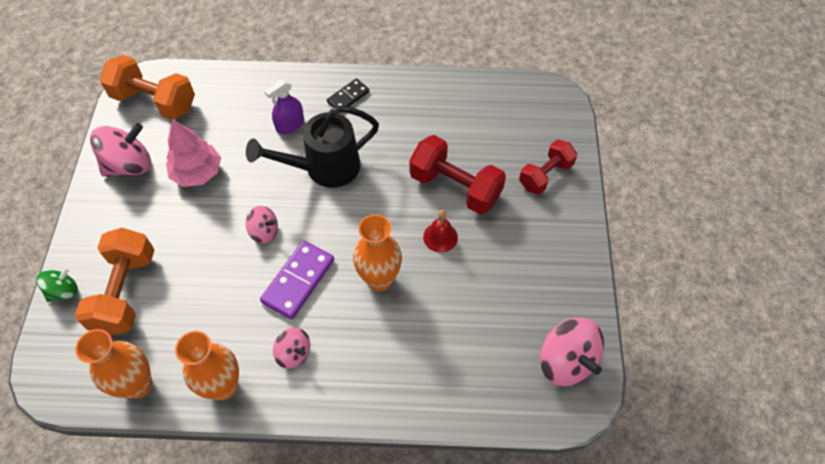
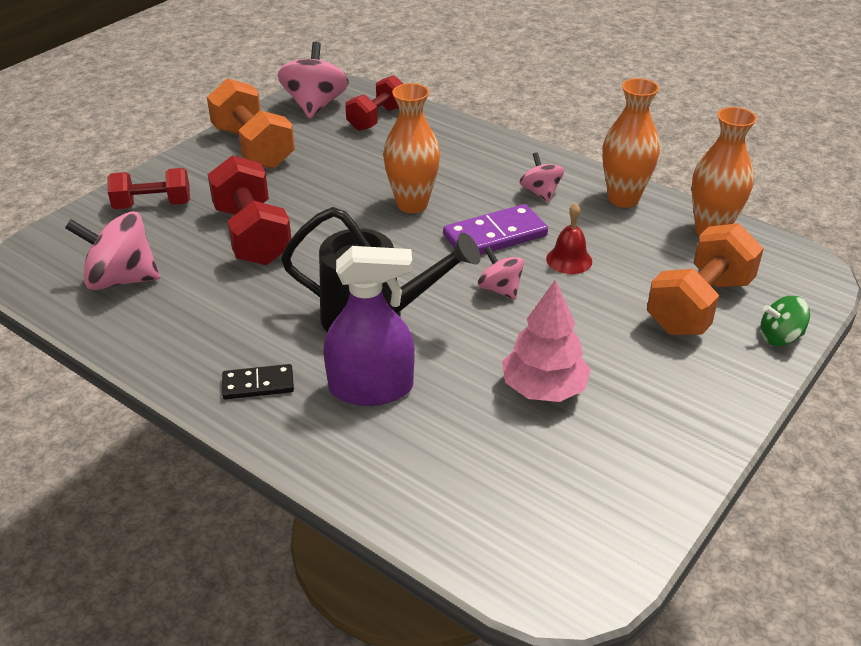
camera: 145 degrees left, 20 degrees down
pink spinning top [90,123,151,177] -> pink spinning top moved to [65,211,160,290]
orange dumbbell [100,55,195,120] -> orange dumbbell moved to [207,78,295,169]
purple spray bottle [265,79,304,134] -> purple spray bottle [323,246,415,406], size x1.59
red bell [423,210,458,253] -> red bell moved to [546,203,592,274]
none -> red dumbbell [345,75,403,131]

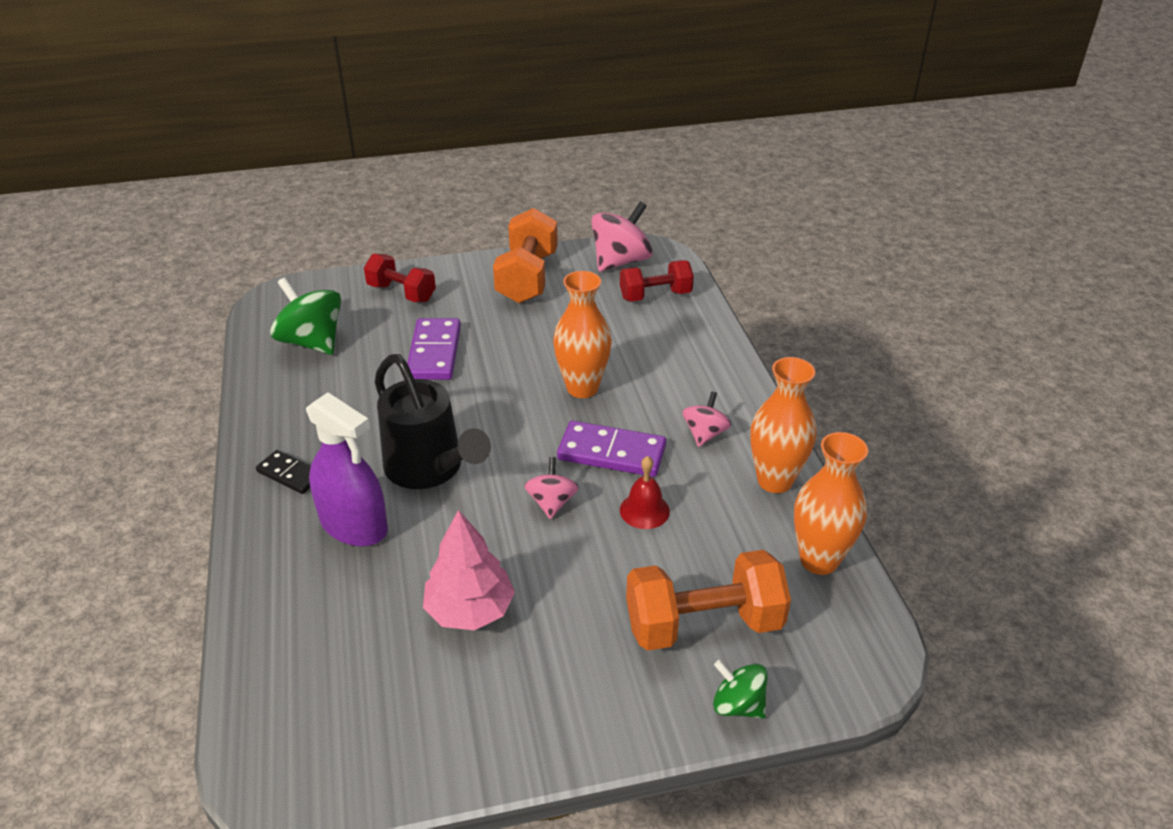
camera: 40 degrees right, 0 degrees up
pink spinning top [65,211,160,290] -> green spinning top [270,277,341,355]
red dumbbell [208,155,291,265] -> purple domino [407,318,461,380]

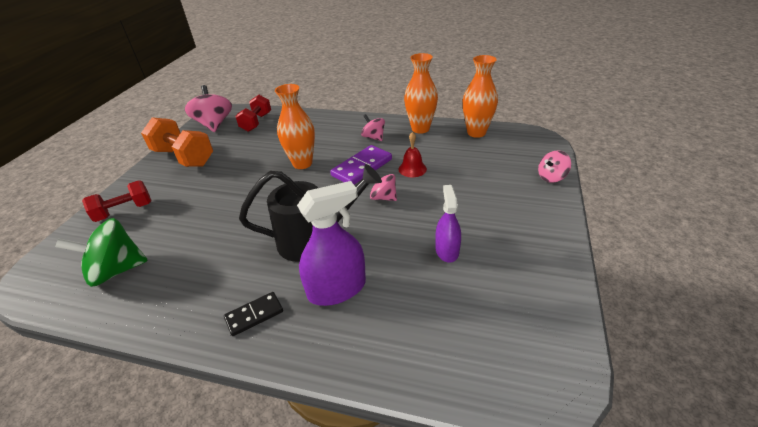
camera: 60 degrees left, 0 degrees up
purple domino [407,318,461,380] -> none
pink tree [423,510,515,630] -> purple spray bottle [435,185,461,263]
orange dumbbell [626,550,791,651] -> none
green spinning top [713,660,768,719] -> pink spinning top [538,151,571,183]

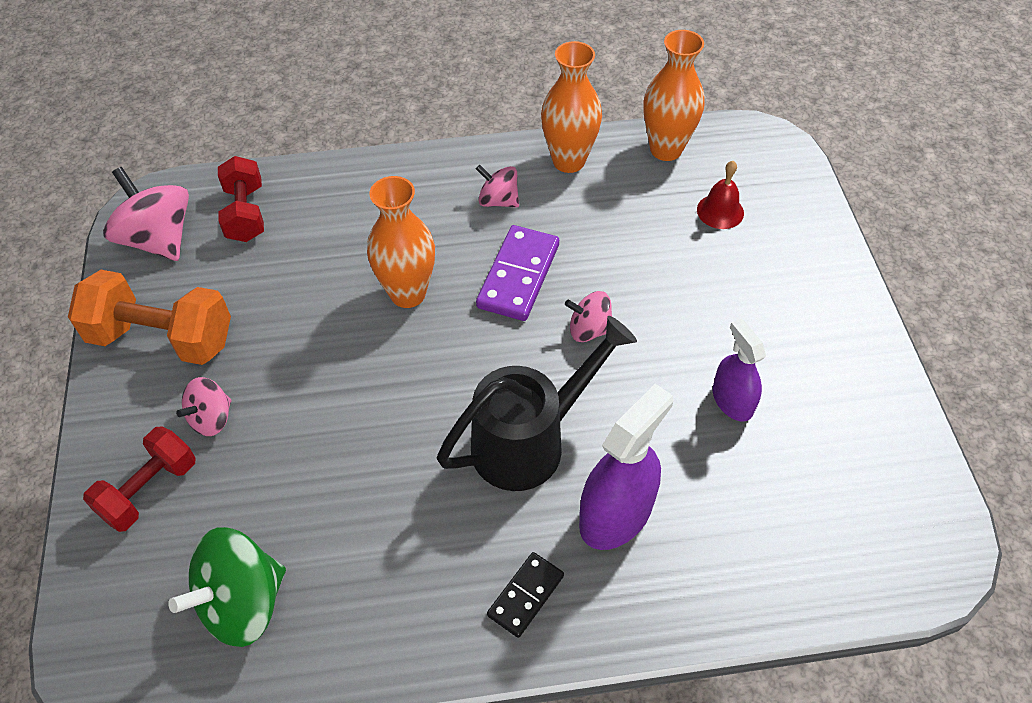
camera: 25 degrees left, 15 degrees up
red bell [398,132,427,177] -> red bell moved to [697,161,744,229]
pink spinning top [538,151,571,183] -> pink spinning top moved to [176,377,232,436]

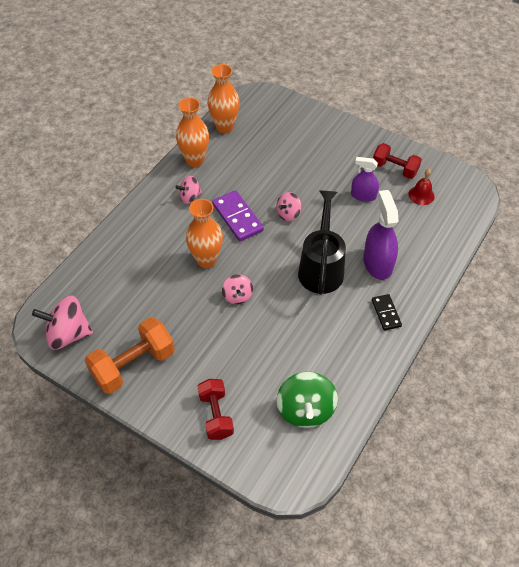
camera: 50 degrees left, 0 degrees up
pink spinning top [176,377,232,436] -> pink spinning top moved to [222,274,253,305]
red dumbbell [218,156,264,242] -> red dumbbell moved to [373,143,422,179]
red bell [697,161,744,229] -> red bell moved to [409,169,435,205]

